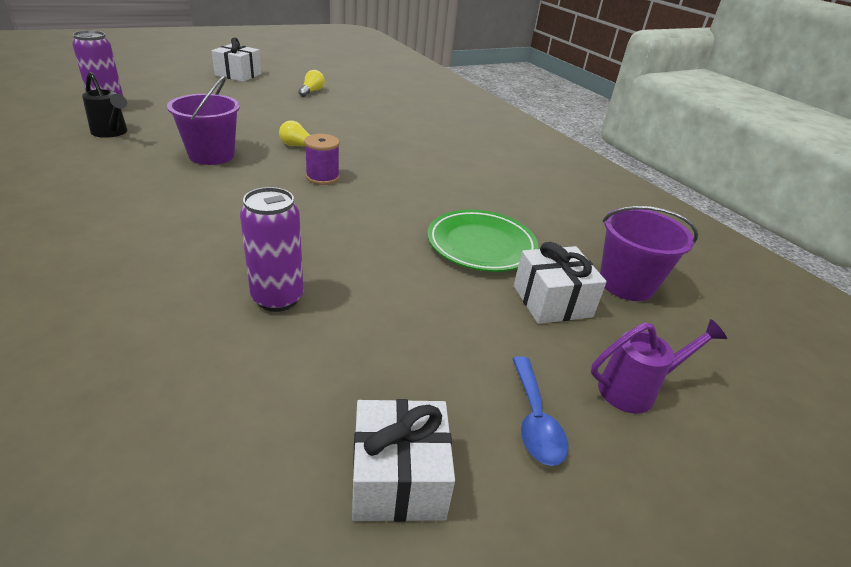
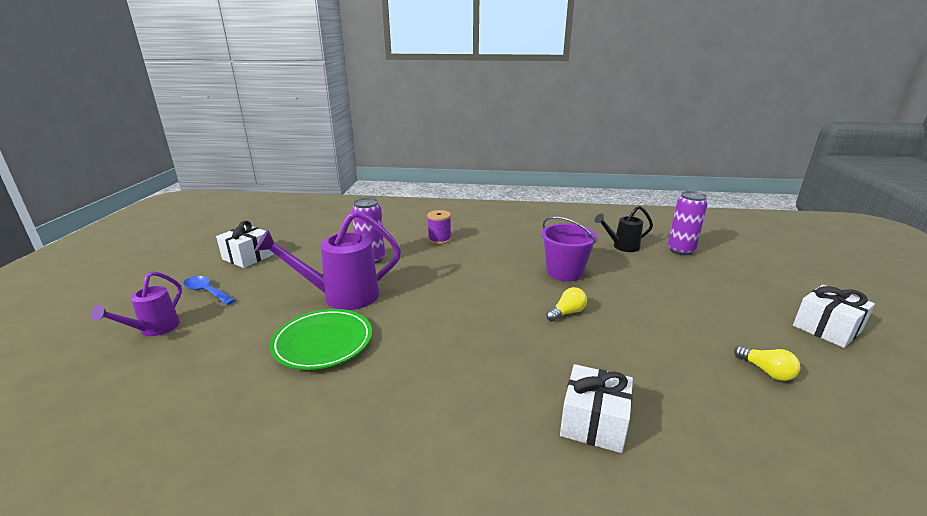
camera: 130 degrees right, 10 degrees down
purple spool [304,134,340,185] -> purple spool moved to [427,210,451,244]
white gift [514,242,607,324] -> white gift moved to [560,364,633,453]
purple bucket [600,206,698,301] -> none
none -> purple watering can [255,210,401,310]

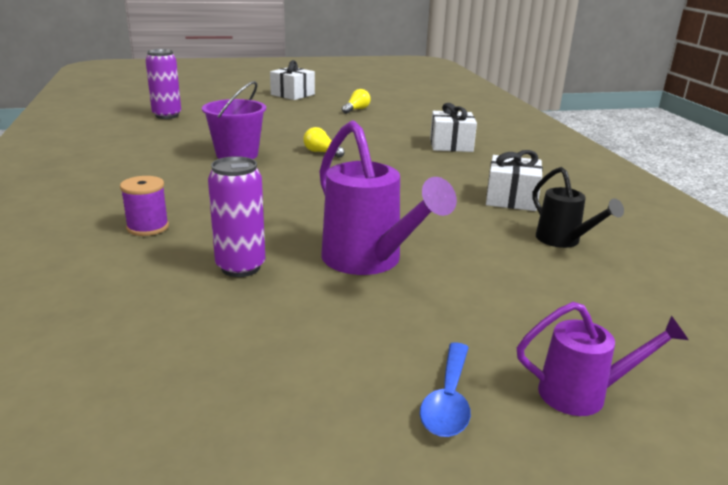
camera: 110 degrees left, 0 degrees up
white gift [216,221,274,268] -> white gift moved to [486,150,543,211]
green plate [270,309,372,370] -> none
black watering can [594,206,653,252] -> black watering can moved to [533,167,624,248]

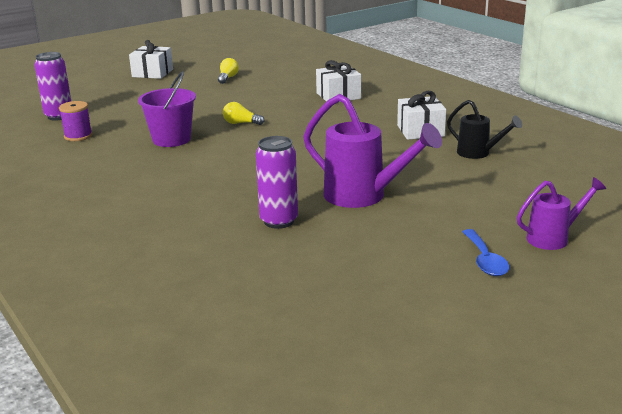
camera: 20 degrees left, 0 degrees up
purple spool [120,176,169,236] -> purple spool moved to [59,101,93,141]

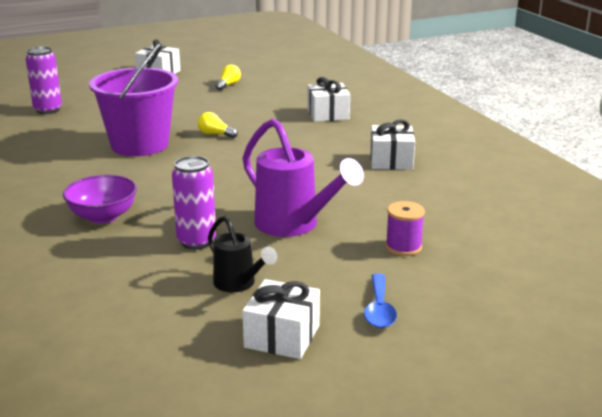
camera: 10 degrees right, 0 degrees up
purple spool [59,101,93,141] -> purple spool moved to [386,201,425,256]
purple bucket [138,71,196,147] -> purple bucket [89,43,178,156], size x1.50
black watering can [447,100,522,159] -> black watering can moved to [208,216,277,293]
purple watering can [517,177,606,250] -> none
none -> purple bowl [63,175,137,224]
none -> white gift [242,279,320,359]

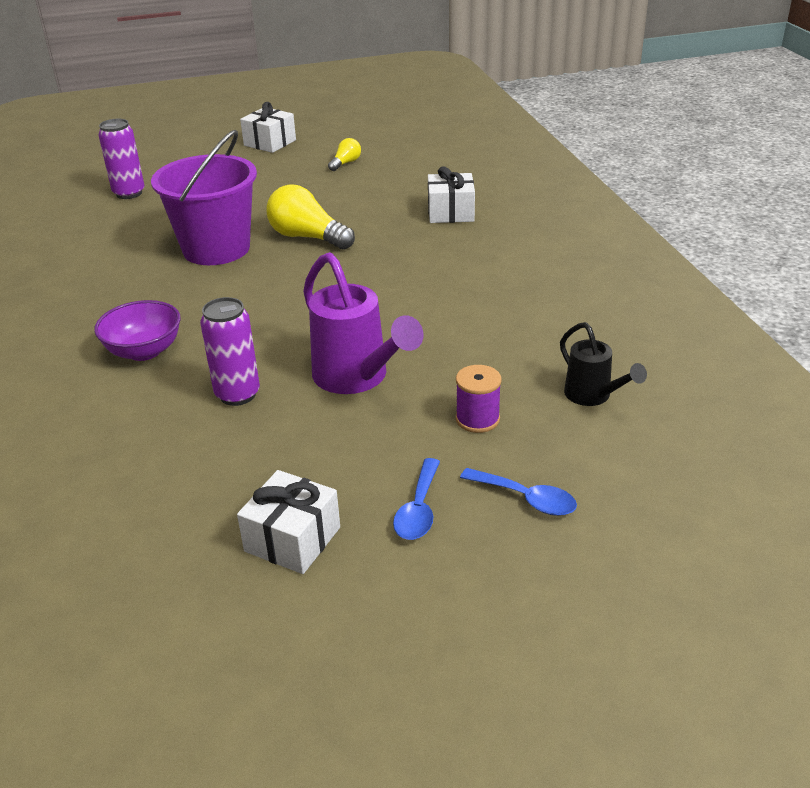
camera: 10 degrees right, 10 degrees up
yellow light bulb [198,112,238,138] -> yellow light bulb [267,184,355,250], size x1.91
black watering can [208,216,277,293] -> black watering can moved to [560,322,647,406]
white gift [370,119,415,170] -> none
none -> blue spoon [460,468,577,516]

